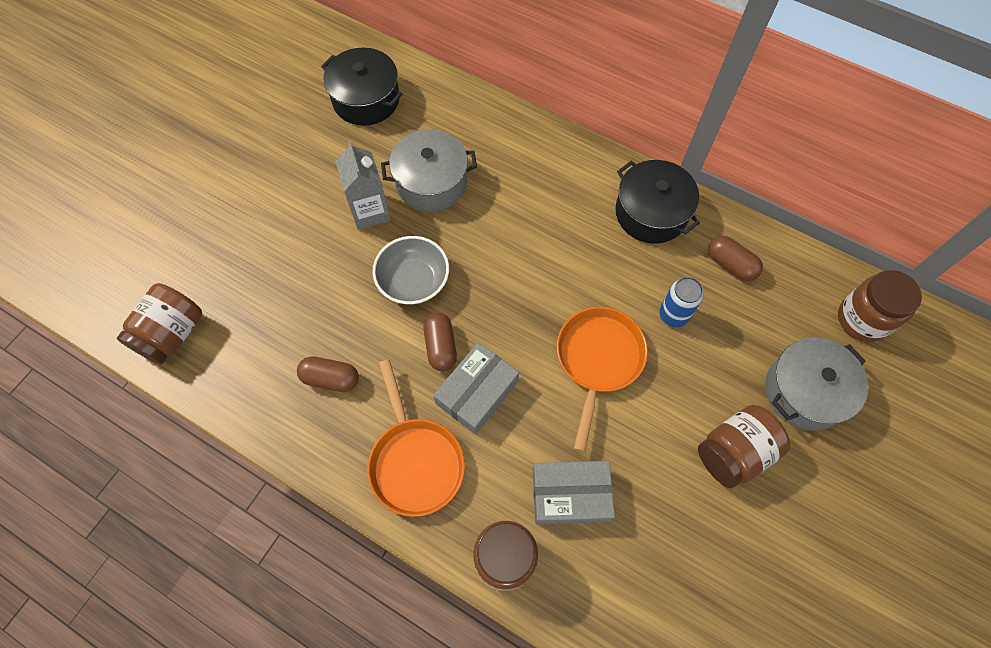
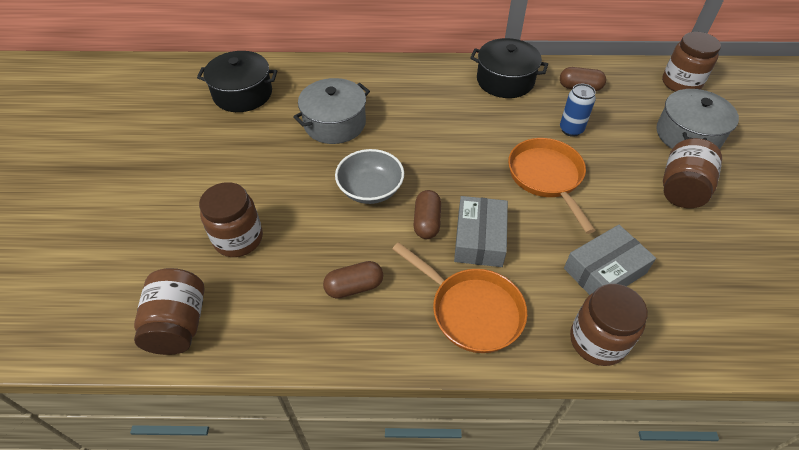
camera: 30 degrees left, 15 degrees down
grey carton [336,141,391,230] -> none
brown capsule [423,313,457,371] -> brown capsule turned 45 degrees clockwise [414,190,441,239]
none -> brown jar [199,182,263,257]

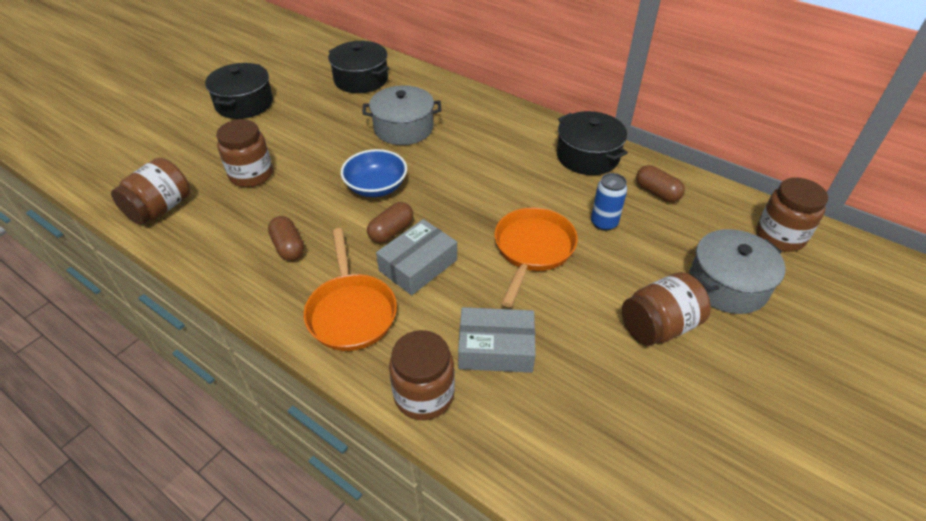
camera: 35 degrees right, 5 degrees down
brown capsule [323,261,383,299] -> brown capsule turned 45 degrees clockwise [268,216,304,261]
grey bowl [335,149,404,204] -> blue bowl [341,149,407,197]
none -> black pot [205,63,273,119]

